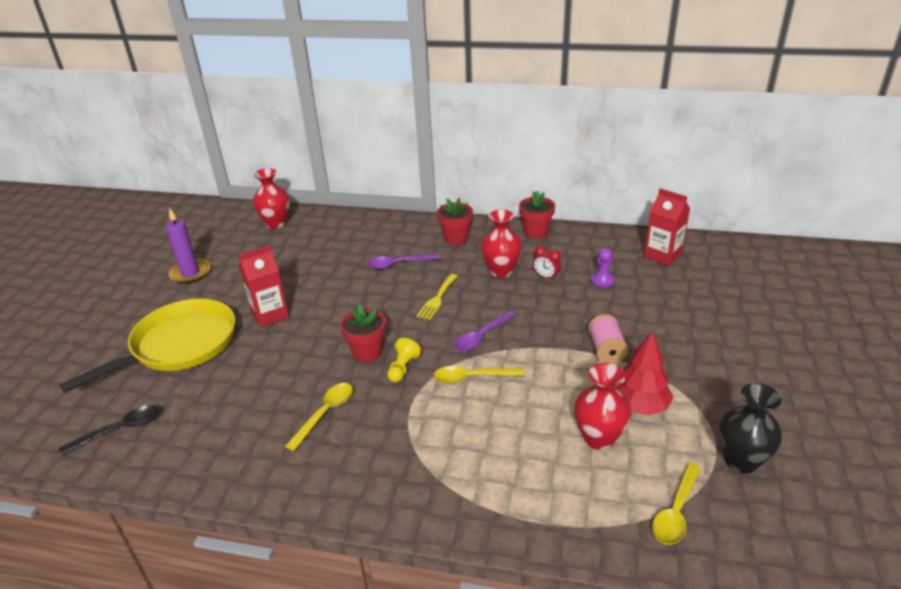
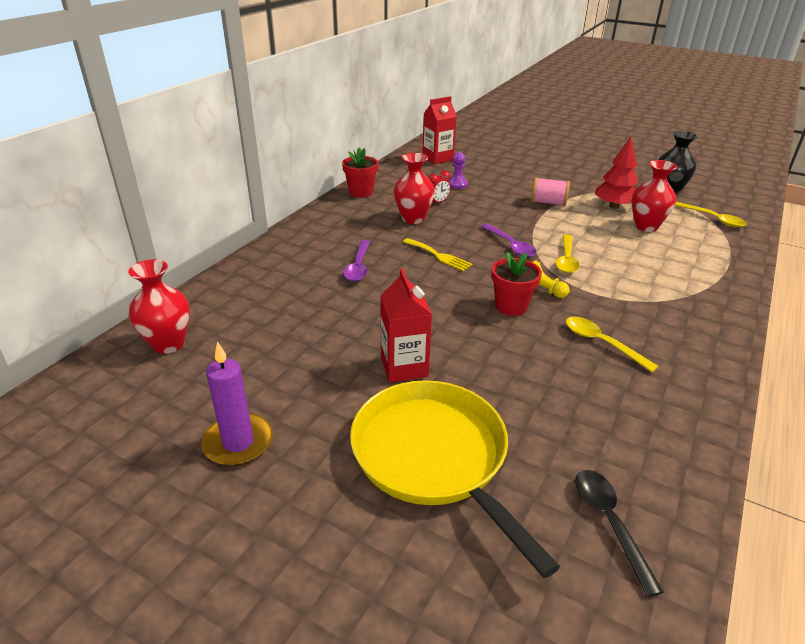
camera: 75 degrees left, 0 degrees up
red flower pot [437,198,473,245] -> none

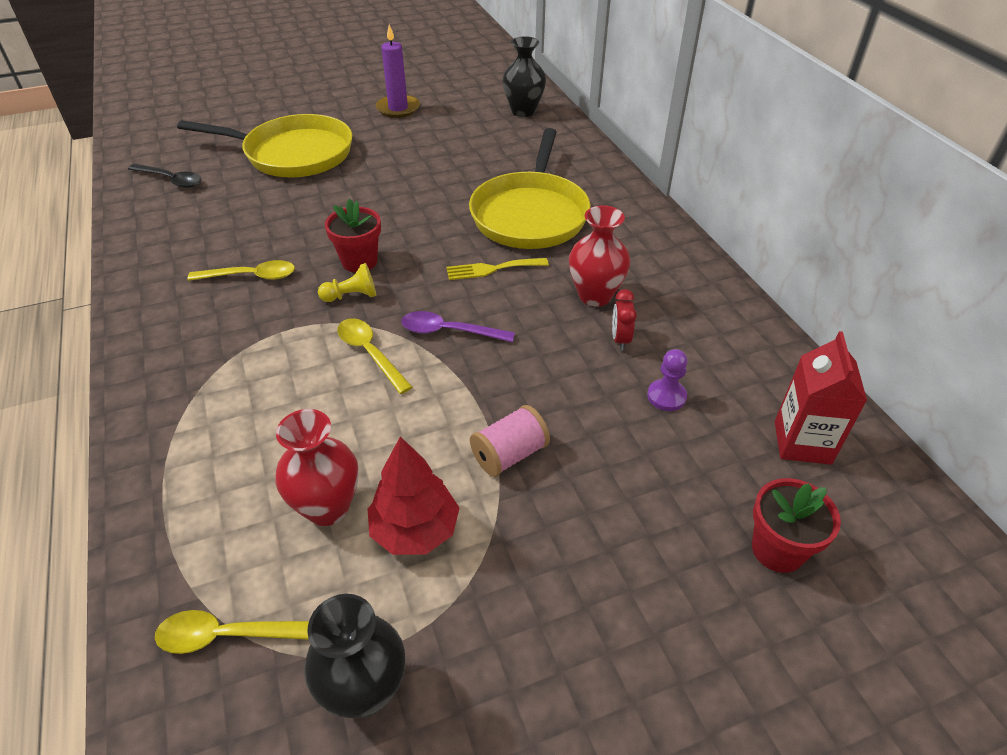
camera: 130 degrees right, 10 degrees up
red vase [128,259,190,354] -> black vase [502,36,546,117]
red flower pot [342,148,378,198] -> red flower pot moved to [752,478,841,573]
purple spoon [343,240,370,281] -> yellow pan [469,128,591,249]
red carton [380,268,432,382] -> none

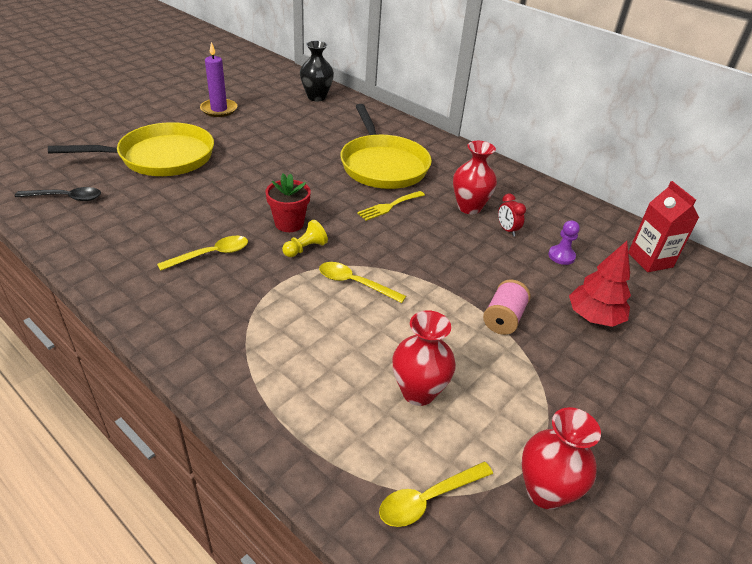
camera: 30 degrees left, 5 degrees down
black vase [304,594,405,719] -> red vase [521,407,601,510]
red tree [368,437,459,555] -> red tree moved to [569,241,631,327]
purple spoon [401,311,515,342] -> none
red flower pot [752,478,841,573] -> none

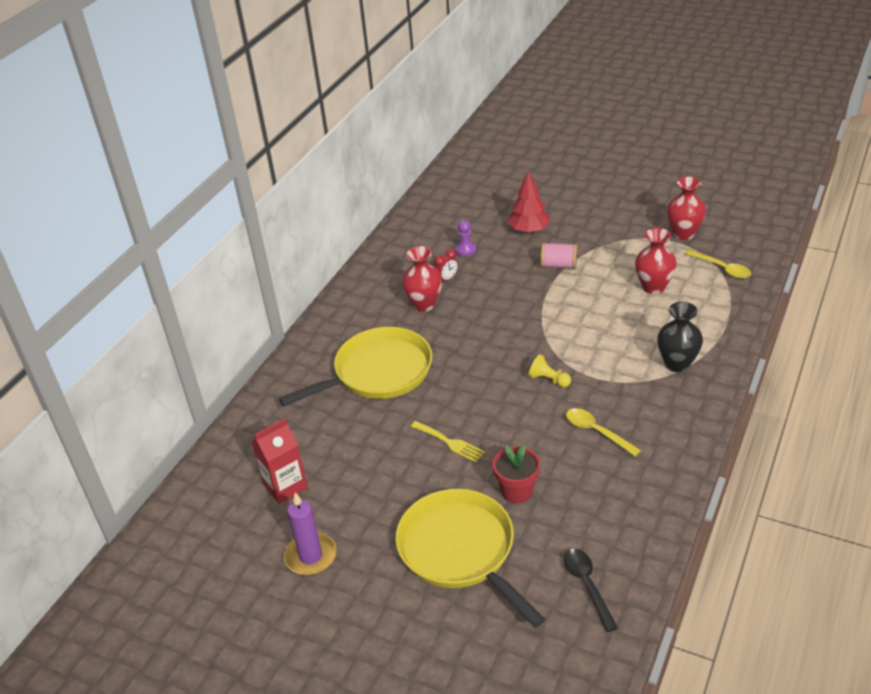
camera: 100 degrees left, 0 degrees up
red flower pot [265,173,311,232] -> red flower pot moved to [493,444,540,504]
black vase [300,41,334,101] -> black vase moved to [657,302,703,372]
yellow spoon [319,262,406,303] -> none
yellow fork [357,191,425,221] -> yellow fork moved to [410,421,485,463]
red carton [628,181,699,272] -> red carton moved to [252,419,308,504]

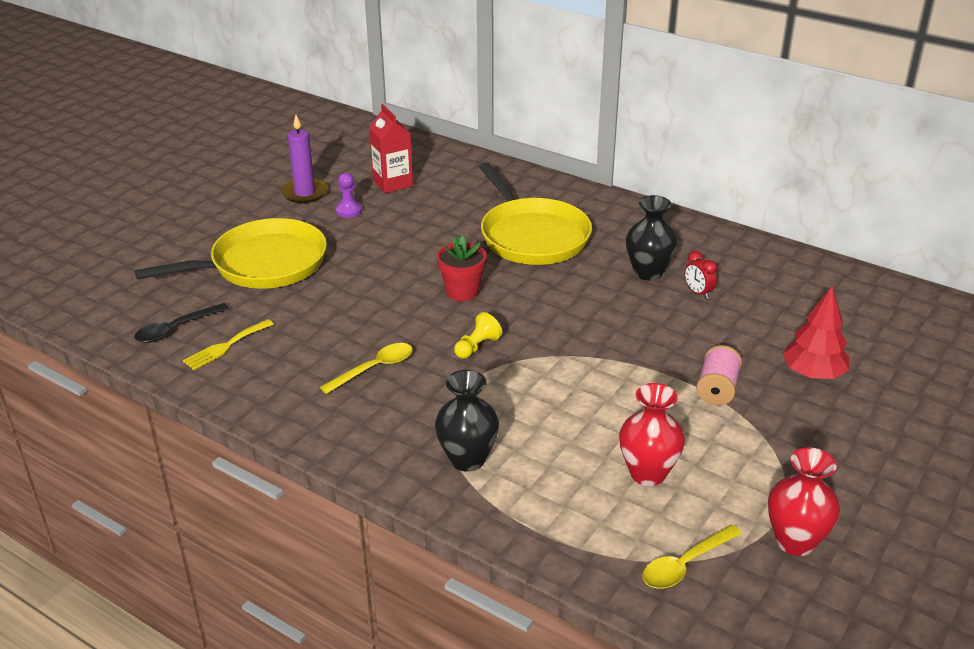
camera: 95 degrees right, 5 degrees down
red vase [402,246,442,312] -> black vase [626,195,678,281]
yellow fork [410,421,485,463] -> yellow fork moved to [183,319,274,370]
purple pawn [455,220,476,256] -> purple pawn moved to [335,173,362,218]
red flower pot [493,444,540,504] -> red flower pot moved to [437,235,486,302]
black spoon [564,549,618,632] -> black spoon turned 150 degrees clockwise [134,303,229,343]

